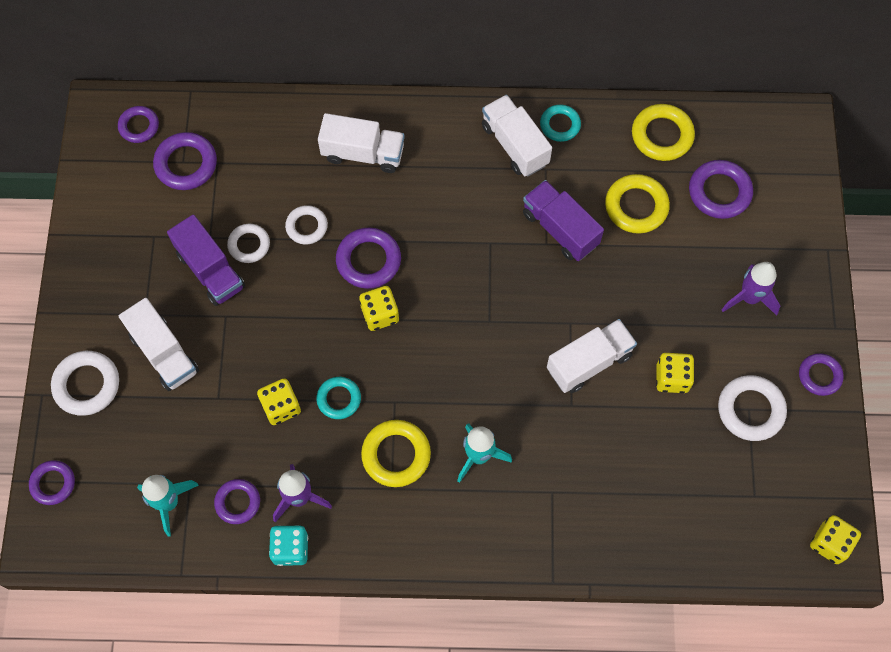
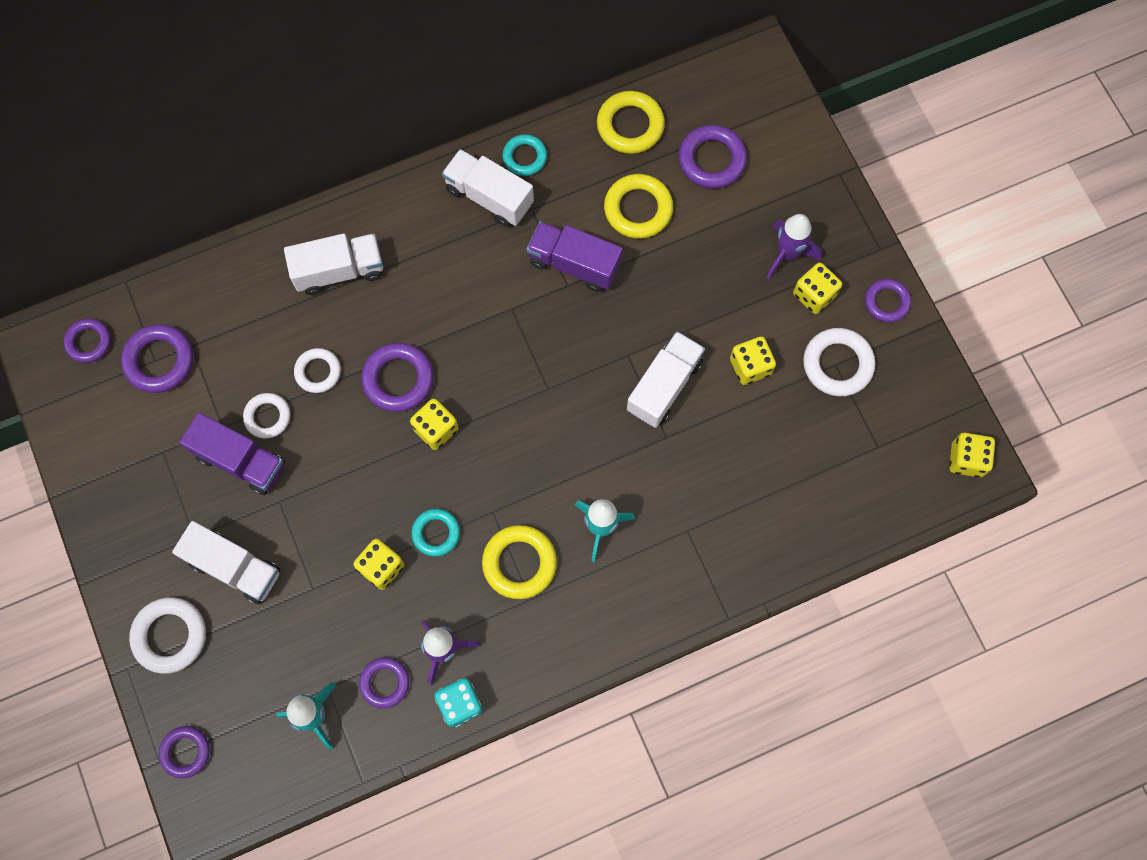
camera: 25 degrees left, 5 degrees up
none -> yellow dice [793,263,842,314]

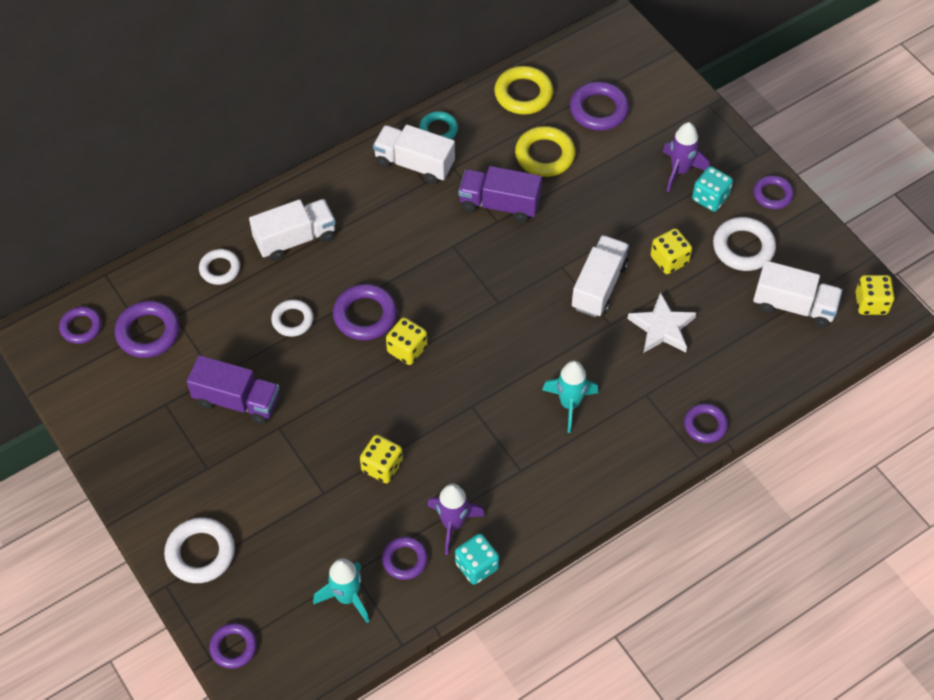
camera: 10 degrees left, 15 degrees down
white truck [172,521,280,604] -> white truck moved to [753,260,843,328]
white ring [243,393,291,438] -> white ring moved to [199,249,240,285]
turquoise ring [411,509,460,557] -> none
yellow ring [482,525,557,599] -> none
yellow dice [793,263,842,314] -> turquoise dice [692,166,733,212]
none -> white star [627,292,696,353]
none -> purple ring [684,403,728,443]

